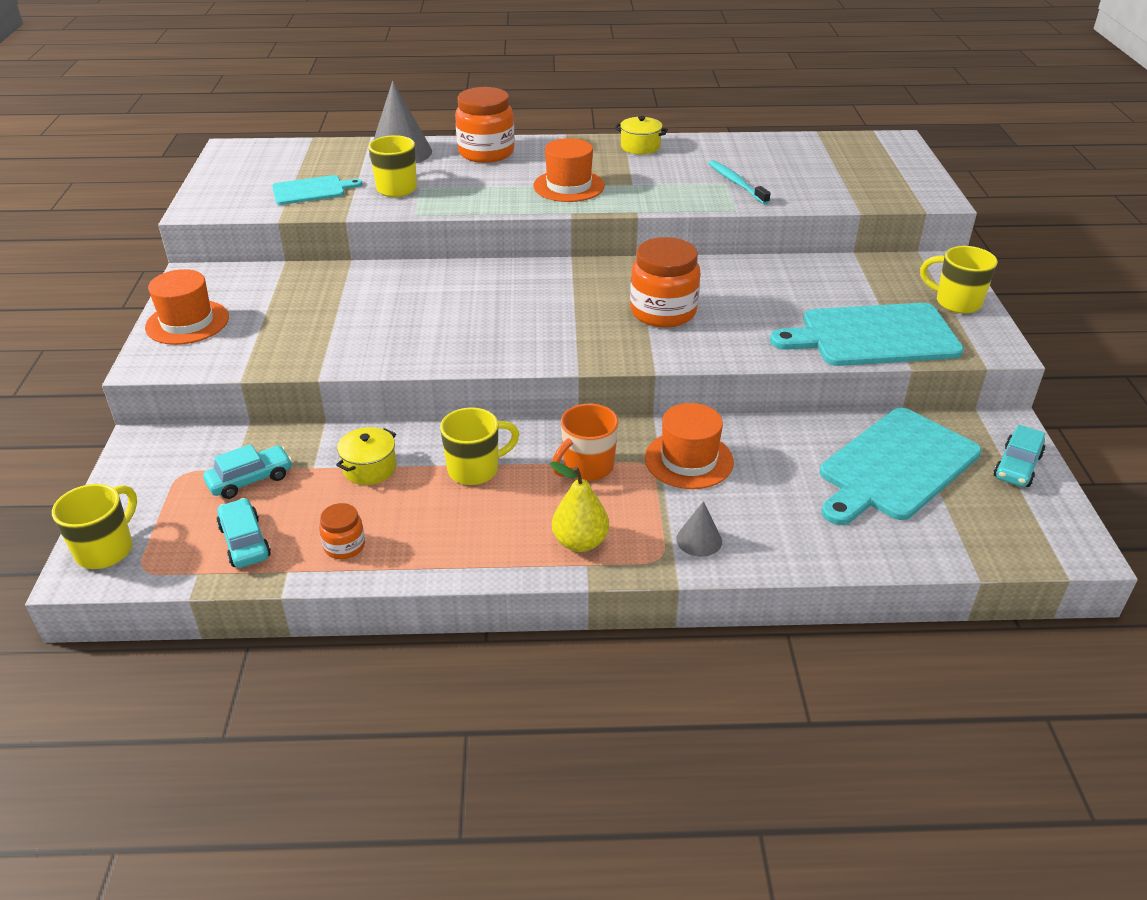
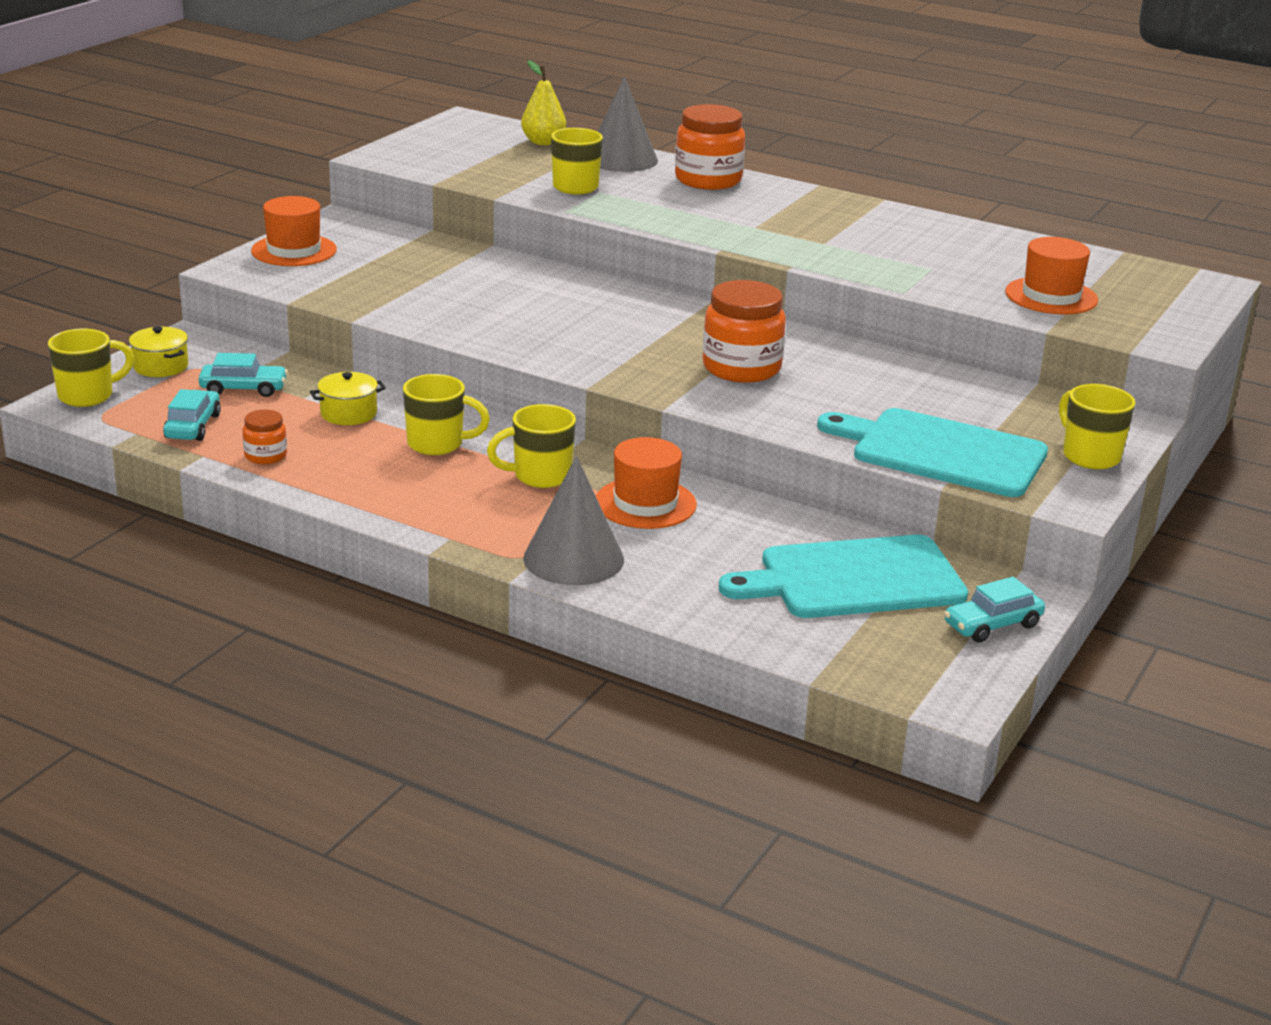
camera: 30 degrees right, 10 degrees down
turquoise cutting board [272,175,363,205] -> none
orange hat [533,138,605,202] -> orange hat moved to [1005,237,1098,314]
yellow pear [550,462,609,552] -> yellow pear moved to [521,60,566,145]
orange mug [552,404,618,481] -> yellow mug [487,404,576,488]
yellow pot [615,116,668,154] -> yellow pot moved to [129,326,188,377]
grey cone [676,501,722,557] -> grey cone [523,456,624,585], size x1.98
turquoise toothbrush [709,160,771,204] -> none

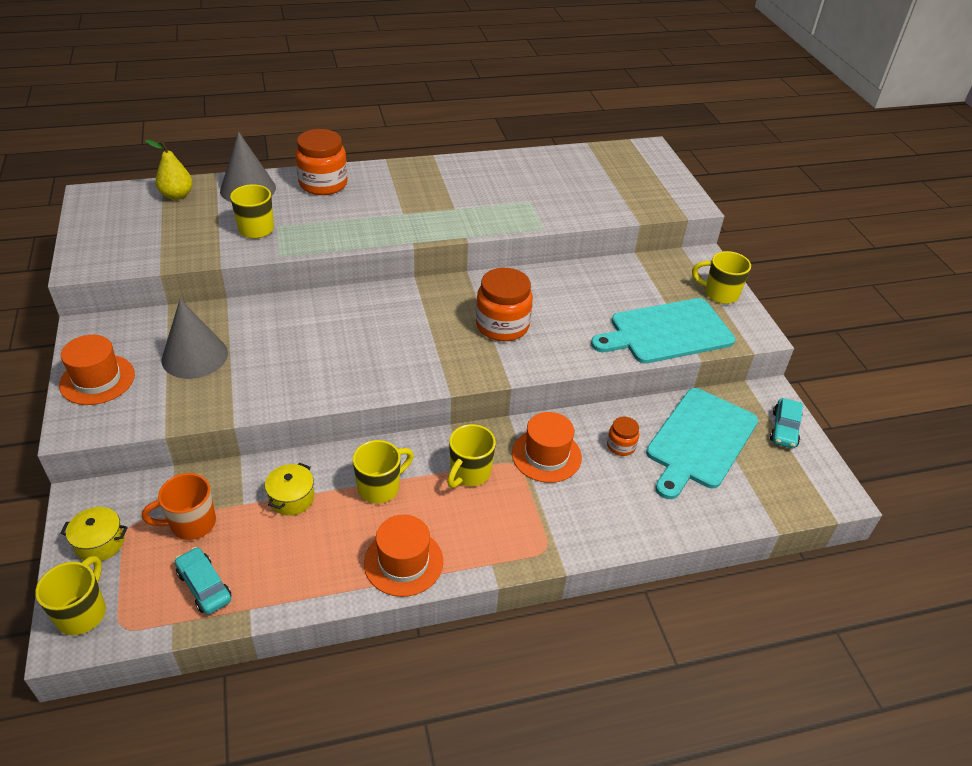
camera: 45 degrees left, 15 degrees up
turquoise car [198,353,288,397] -> orange mug [142,473,216,540]
orange jar [243,409,287,464] -> orange jar moved to [607,417,639,456]
grey cone [523,456,624,585] -> grey cone moved to [162,299,228,379]
orange hat [1005,237,1098,314] -> orange hat moved to [364,515,443,597]

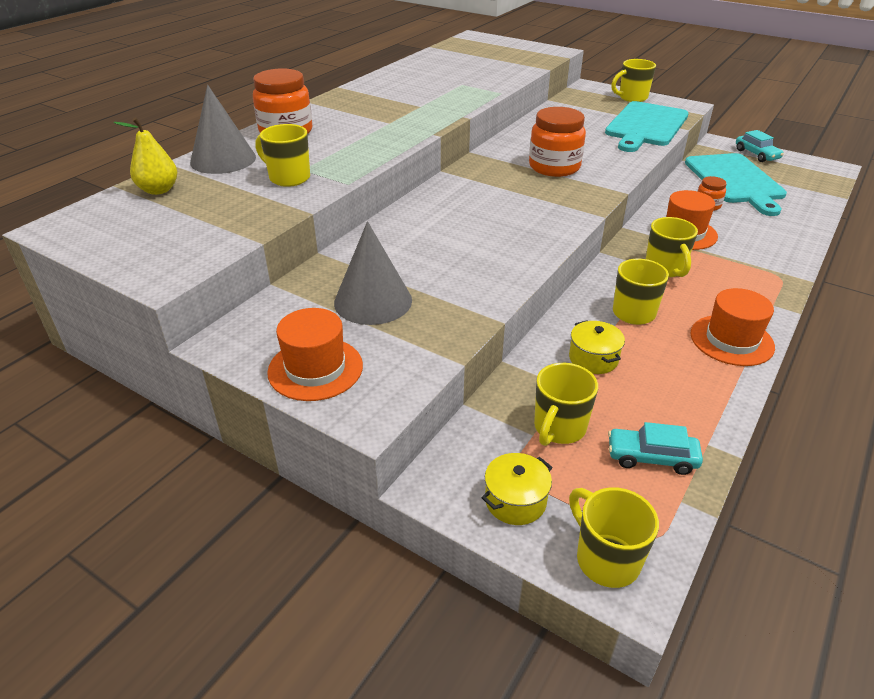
camera: 40 degrees left, 5 degrees down
orange mug [142,473,216,540] -> yellow mug [534,363,598,446]

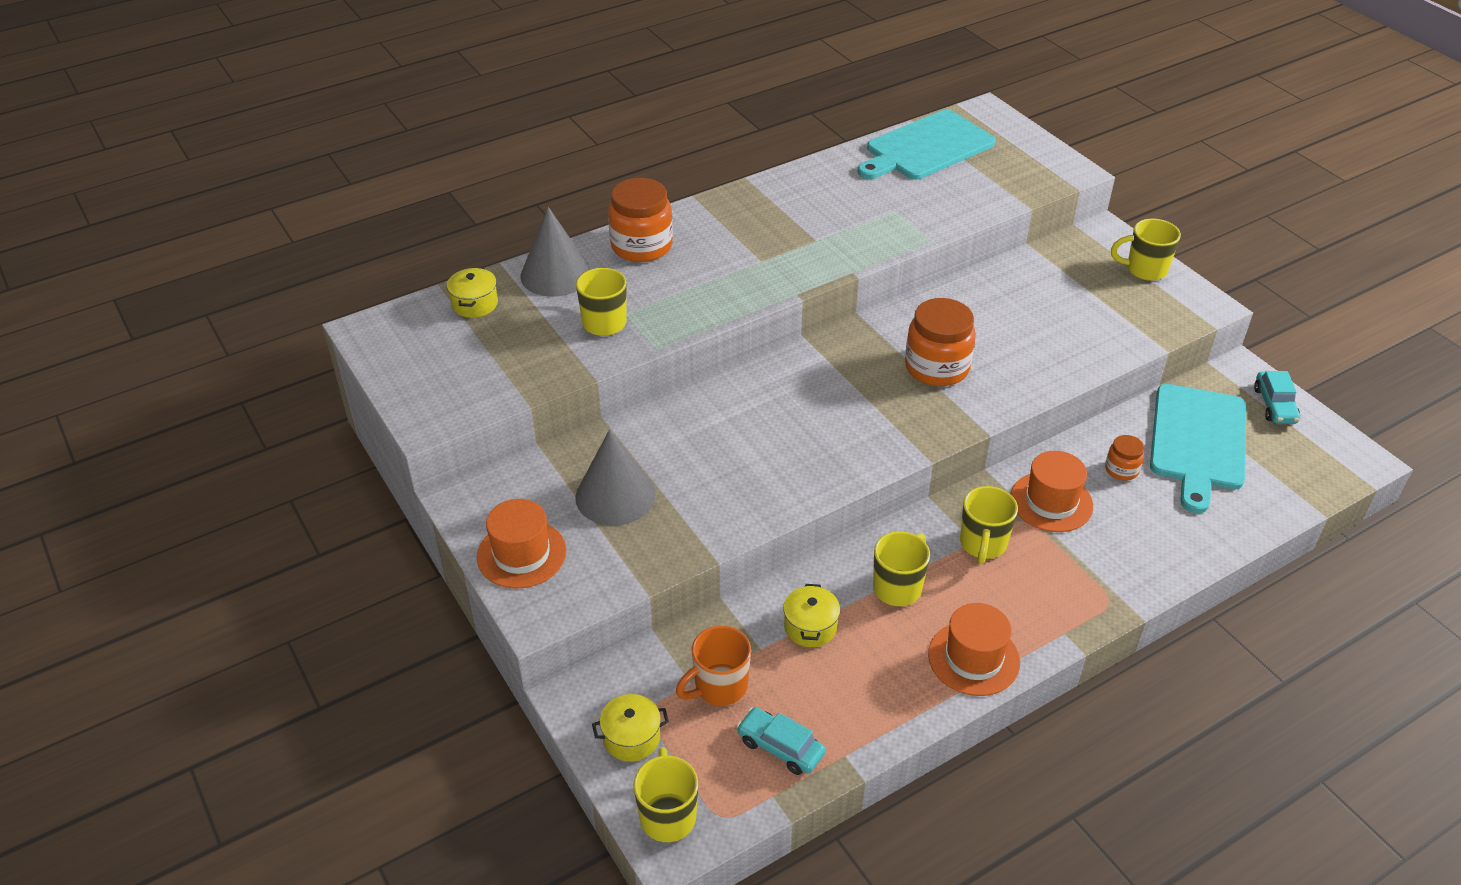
camera: 25 degrees right, 5 degrees up
yellow pear [114,117,177,195] -> yellow pot [447,268,498,318]
yellow mug [534,363,598,446] -> orange mug [676,626,751,706]
turquoise cutting board [605,101,689,152] -> turquoise cutting board moved to [858,110,995,180]

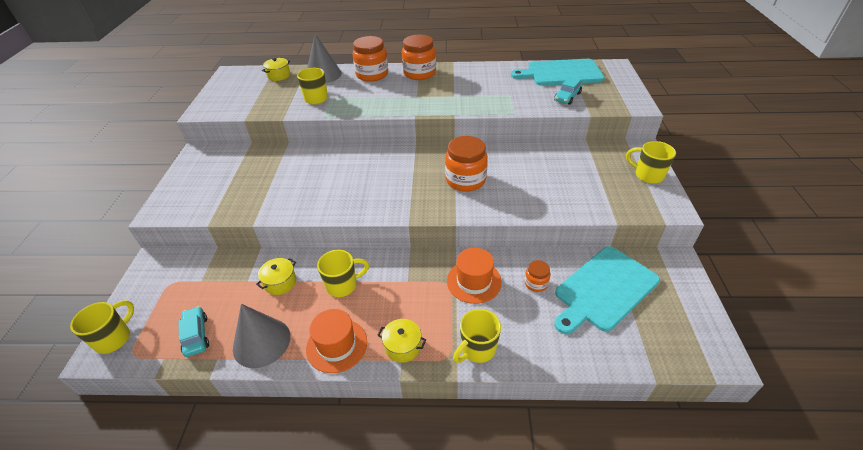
camera: 35 degrees right, 0 degrees up
orange hat [477,499,567,588] -> none
grey cone [575,429,655,526] -> grey cone moved to [233,304,290,368]
yellow pot [592,694,669,762] -> yellow pot moved to [377,319,426,363]
orange mug [676,626,751,706] -> none
yellow mug [960,486,1018,564] -> yellow mug moved to [453,309,501,363]
turquoise car [1254,371,1300,424] -> turquoise car moved to [554,77,582,105]
none -> orange jar [402,35,436,80]

